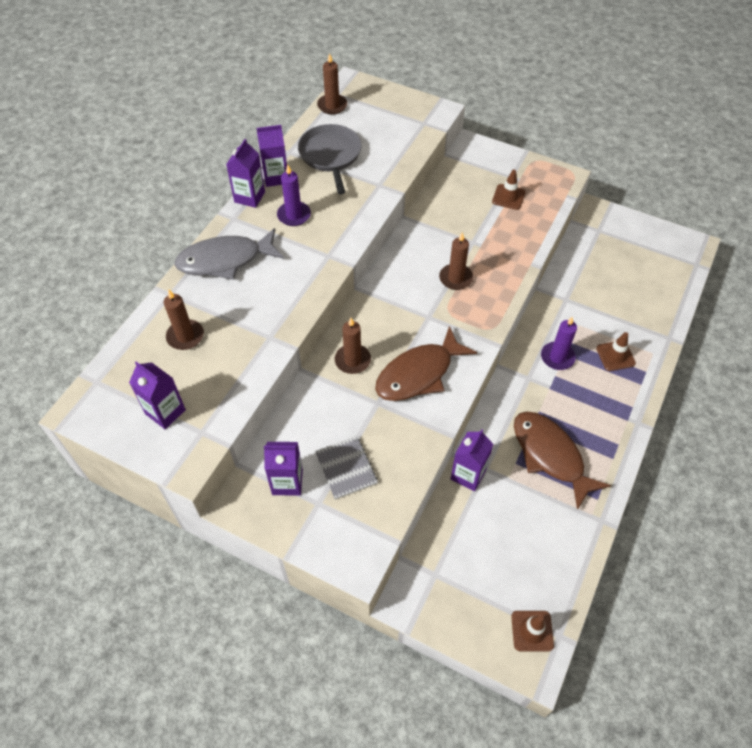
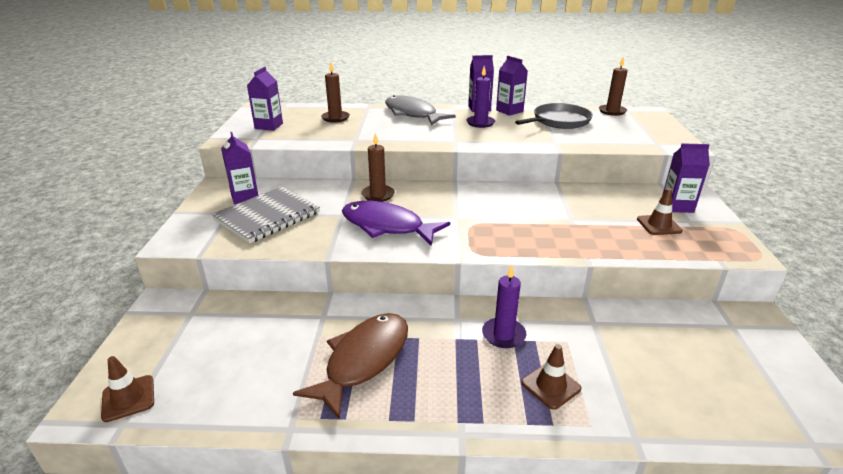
camera: 65 degrees right, 25 degrees down
grey notebook [315,436,378,500] -> grey notebook [212,187,320,243], size x1.62
brown fish [375,326,477,401] -> purple fish [342,201,450,246]
brown candle [439,232,473,290] -> none
purple carton [451,429,493,491] -> purple carton moved to [662,143,710,213]

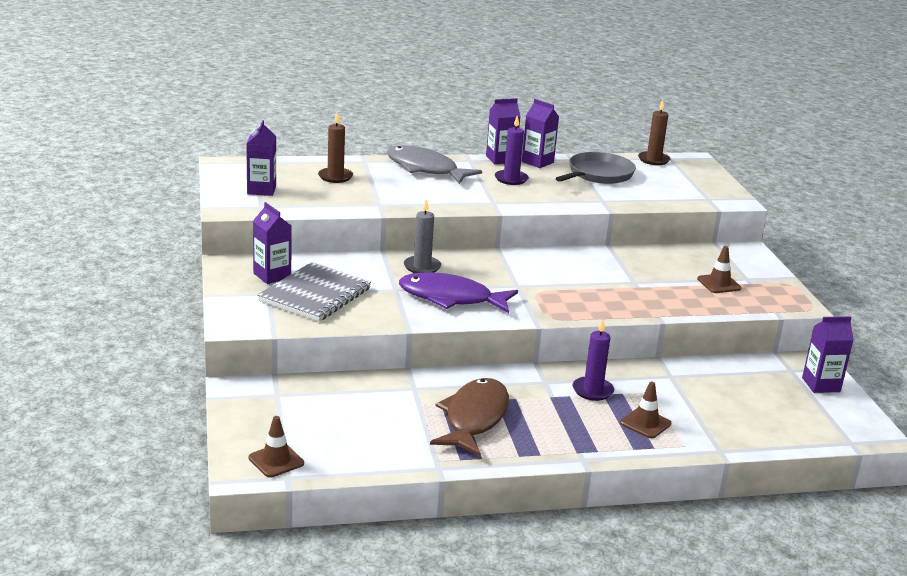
camera: 15 degrees left, 5 degrees down
brown candle [361,133,395,202] -> grey candle [404,199,441,273]
purple carton [662,143,710,213] -> purple carton moved to [802,316,854,393]

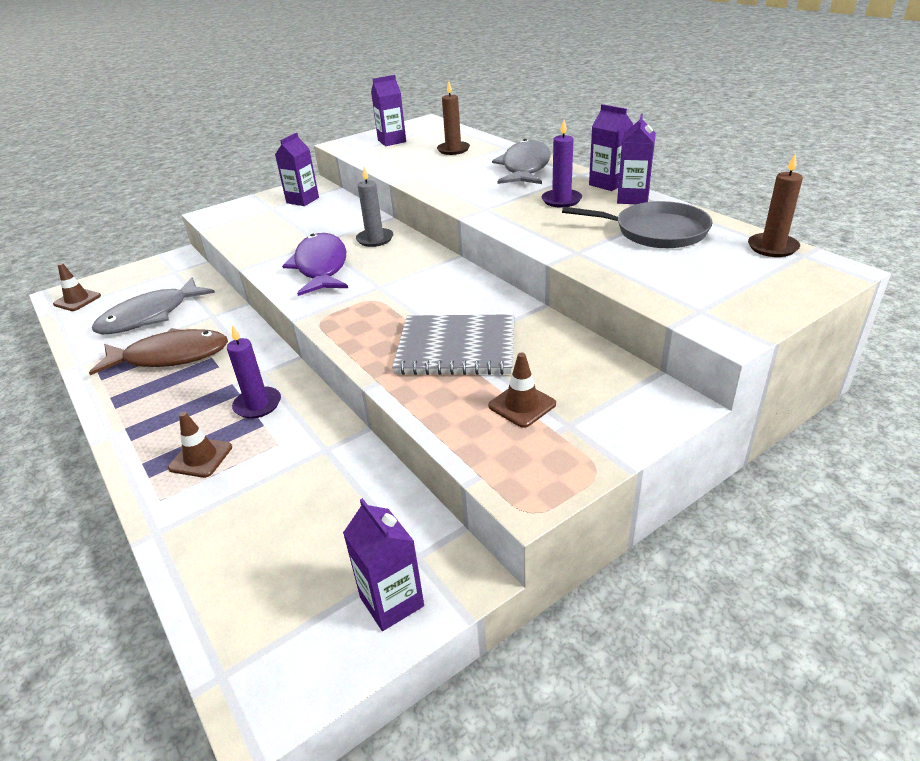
camera: 70 degrees right, 10 degrees up
grey notebook [257,262,371,322] -> grey notebook moved to [392,314,515,375]
none -> grey fish [92,277,215,334]

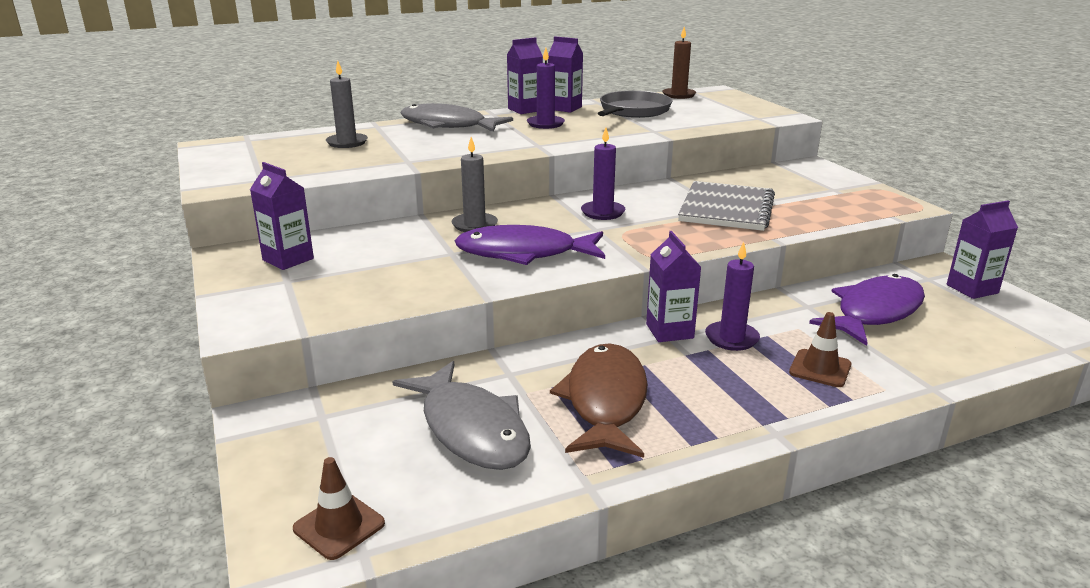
camera: 80 degrees left, 10 degrees down
purple carton [371,75,406,146] -> purple carton moved to [646,231,701,342]
brown candle [437,81,470,155] -> grey candle [326,61,368,148]
brown traffic cone [488,353,556,428] -> none
none -> purple candle [581,128,625,220]
none -> purple fish [809,274,925,346]

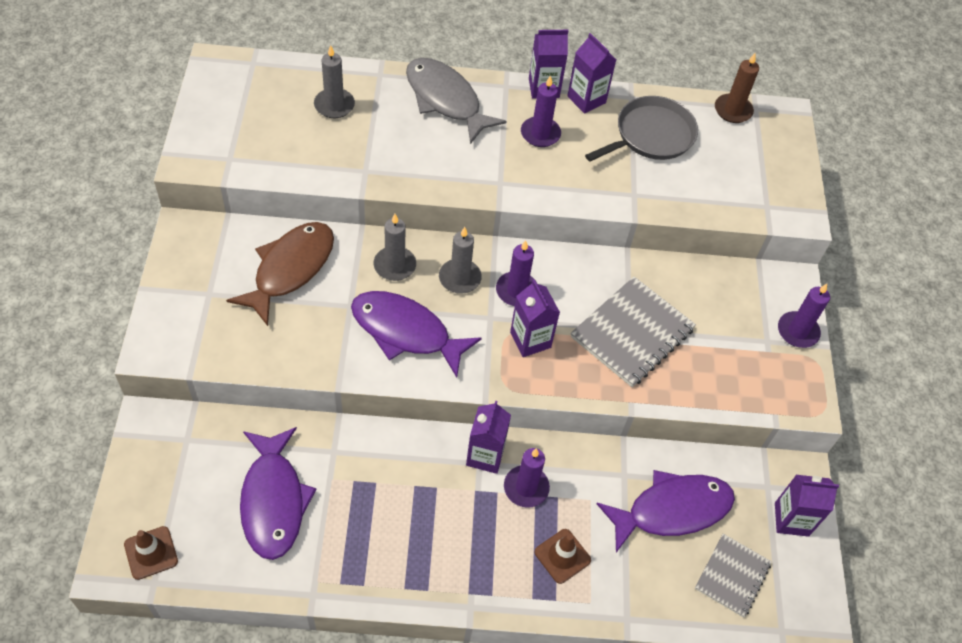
camera: 20 degrees right, 30 degrees up
purple carton [250,162,314,270] -> purple carton moved to [510,280,560,357]
grey fish [393,361,531,470] -> purple fish [240,427,316,560]
brown fish [550,343,648,458] -> brown fish moved to [226,222,334,326]
none -> grey candle [439,227,482,294]
none -> grey notebook [695,534,772,618]
none -> purple candle [778,284,830,348]

